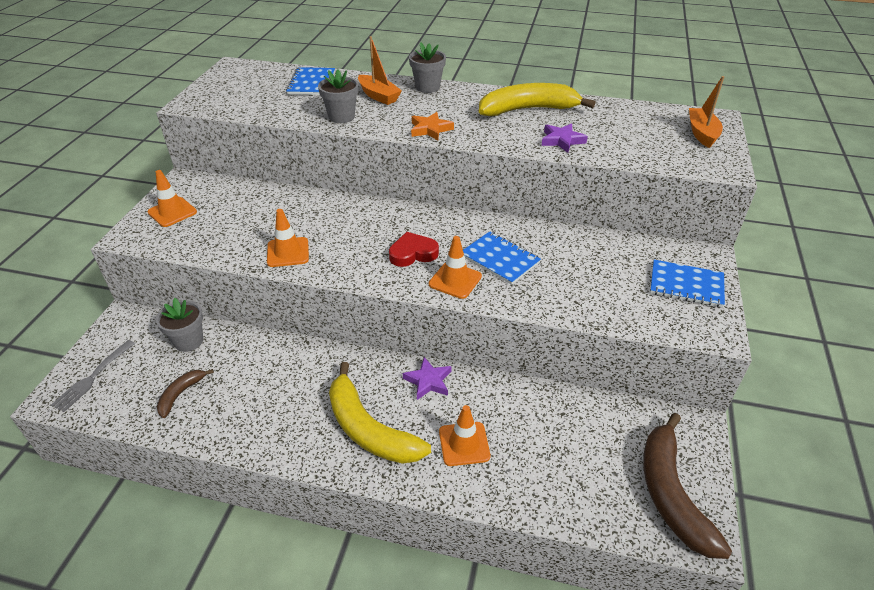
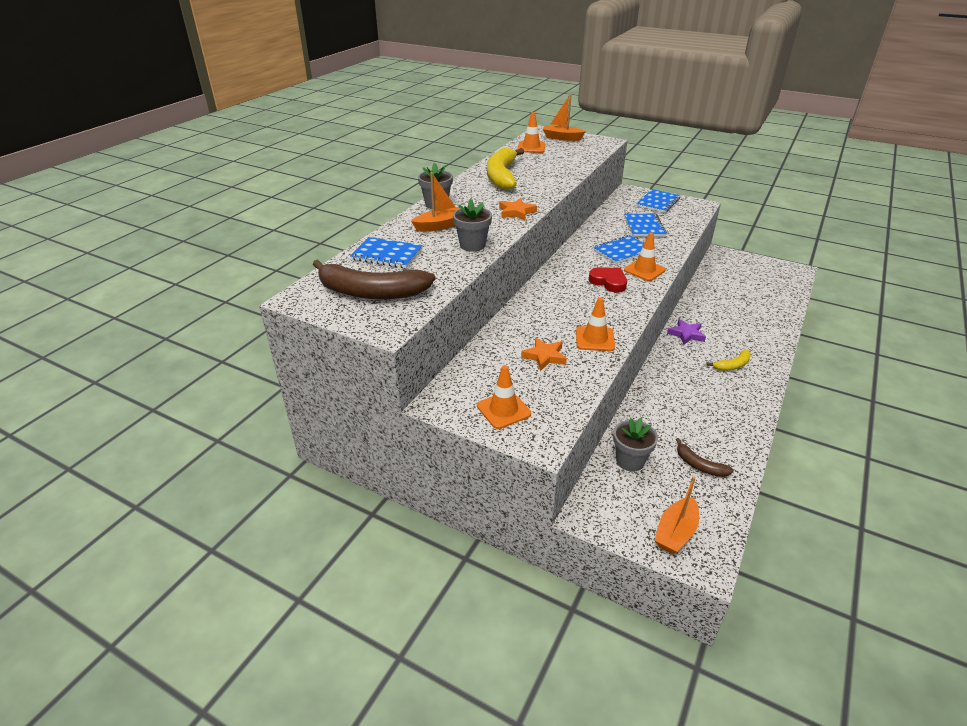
camera: 75 degrees left, 5 degrees down
grey fork [51,340,135,412] -> orange boat [654,476,699,554]
yellow banana [329,362,431,464] -> yellow banana [706,349,751,371], size x0.49
red heart [389,232,439,267] -> red heart turned 135 degrees clockwise [589,267,627,293]
orange traffic cone [439,405,490,466] -> orange traffic cone moved to [517,112,545,153]
purple star [541,123,588,153] -> none
brown banana [643,413,732,559] -> brown banana moved to [313,259,435,299]
none -> orange star [521,338,567,371]
none -> blue notebook [624,214,667,237]

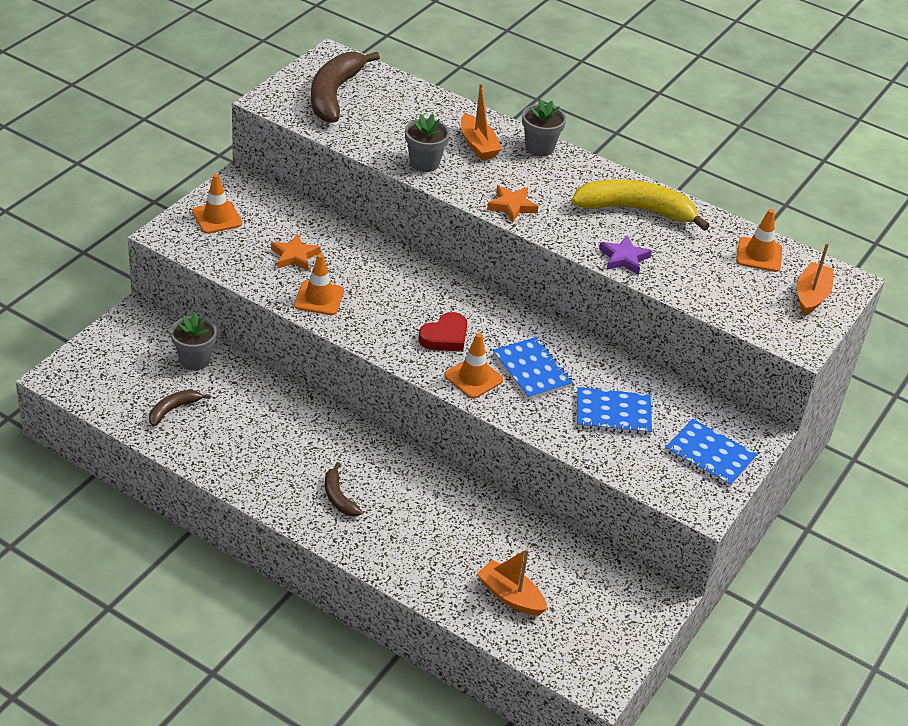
camera: 90 degrees right, 5 degrees up
blue notebook [350,237,423,268] -> none
orange boat [654,476,699,554] -> orange boat moved to [477,549,547,616]
purple star [667,319,706,345] -> purple star moved to [599,235,652,275]
yellow banana [706,349,751,371] -> brown banana [325,462,362,517]

